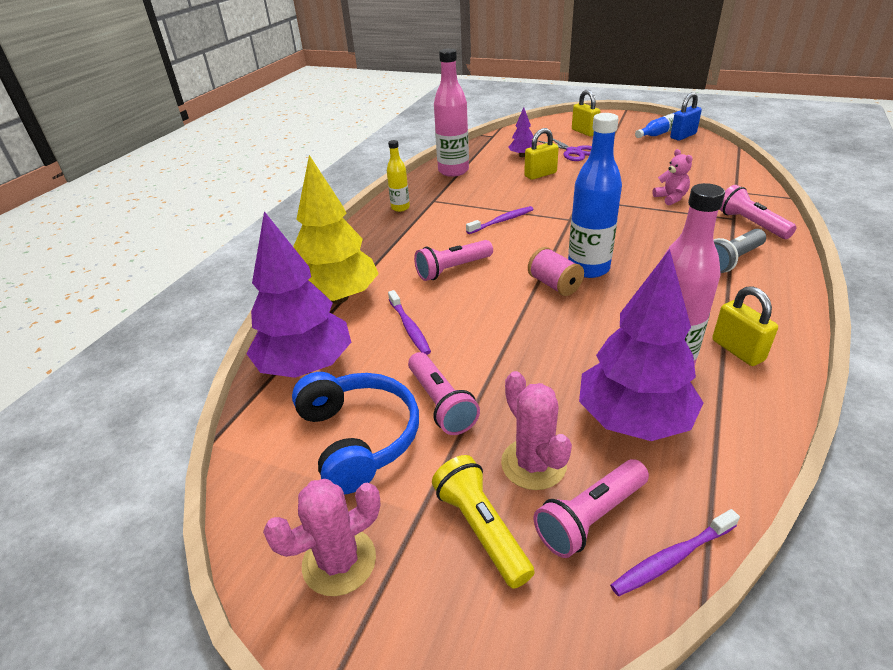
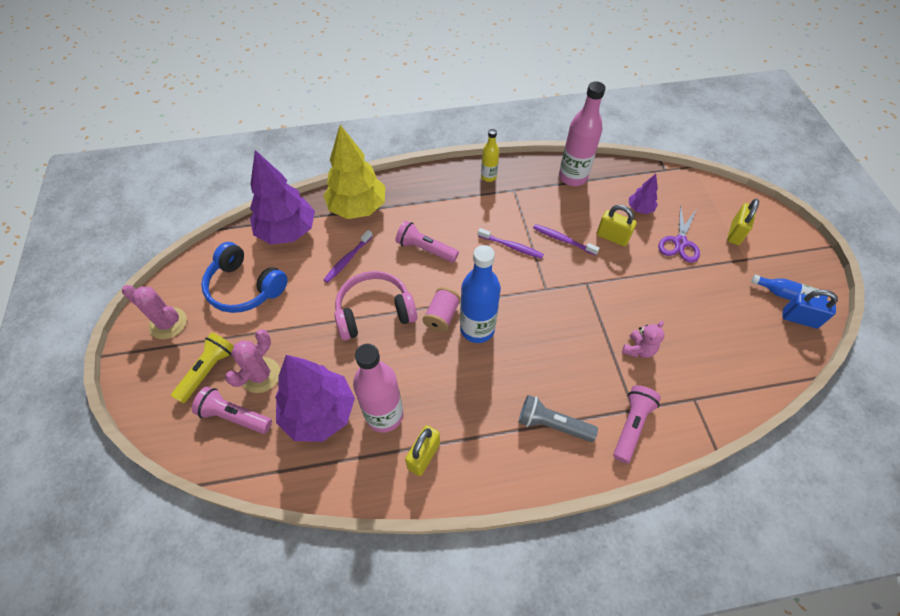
camera: 55 degrees right, 20 degrees up
blue headphones [292,372,419,495] -> blue headphones turned 90 degrees clockwise [201,242,287,313]
pink flashlight [408,352,480,435] -> none
purple toothbrush [610,509,740,596] -> purple toothbrush moved to [533,224,600,256]
none -> pink headphones [334,271,417,341]

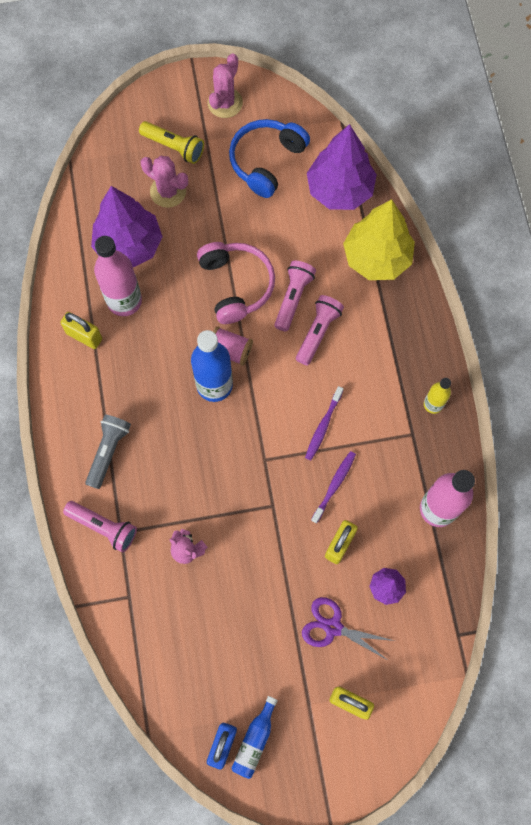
camera: 90 degrees right, 15 degrees up
pink flashlight [192,387,272,434] -> pink flashlight moved to [274,261,316,332]
purple toothbrush [324,230,373,283] -> none

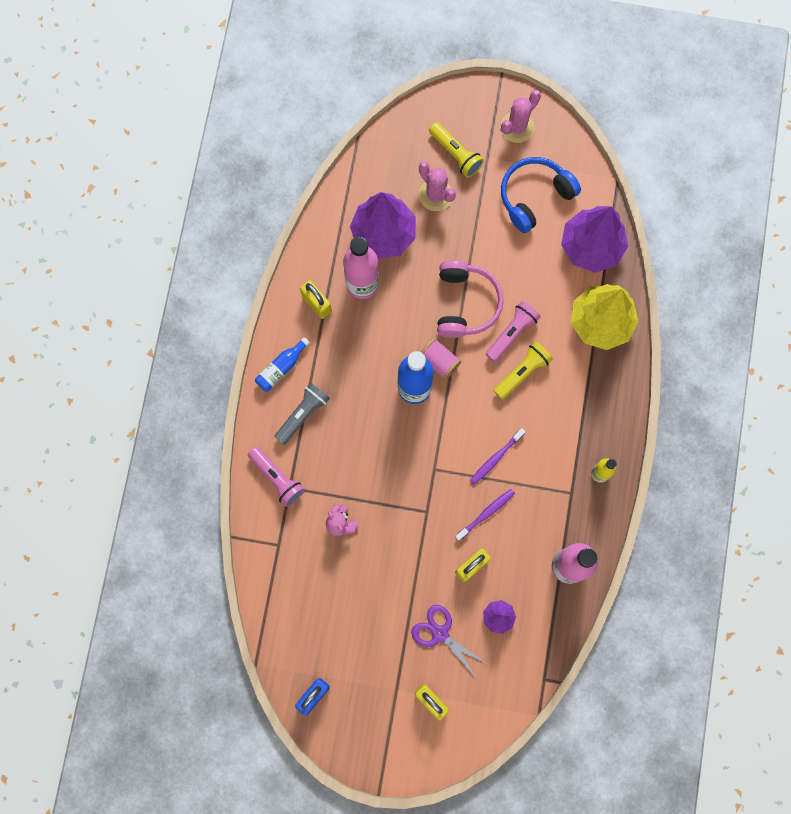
camera: 20 degrees right, 5 degrees up
blue bottle [232,696,278,779] -> blue bottle moved to [255,337,310,392]
pink flashlight [296,295,344,366] -> yellow flashlight [493,341,553,400]

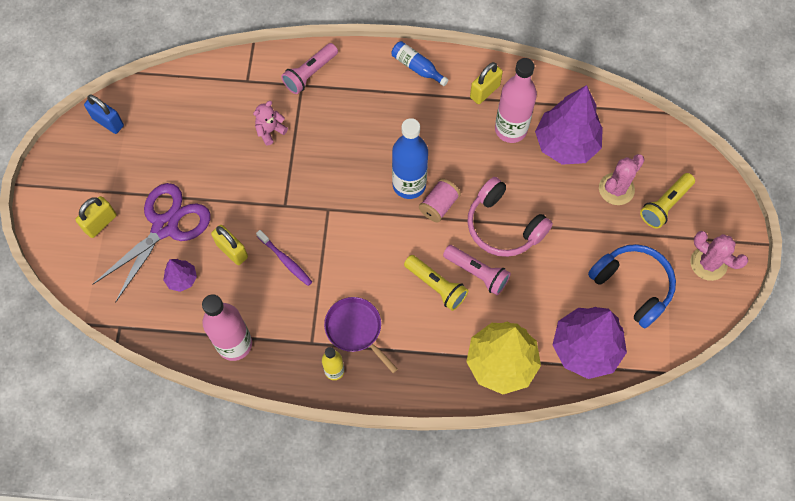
camera: 85 degrees right, 10 degrees down
grey flashlight [274,382,330,445] -> none
purple scissors [411,605,487,679] -> purple scissors [92,183,211,302], size x1.62
pink headphones [437,260,504,338] -> pink headphones turned 45 degrees clockwise [467,177,553,257]
purple toothbrush [470,428,526,484] -> none
none -> purple pan [324,297,398,373]

